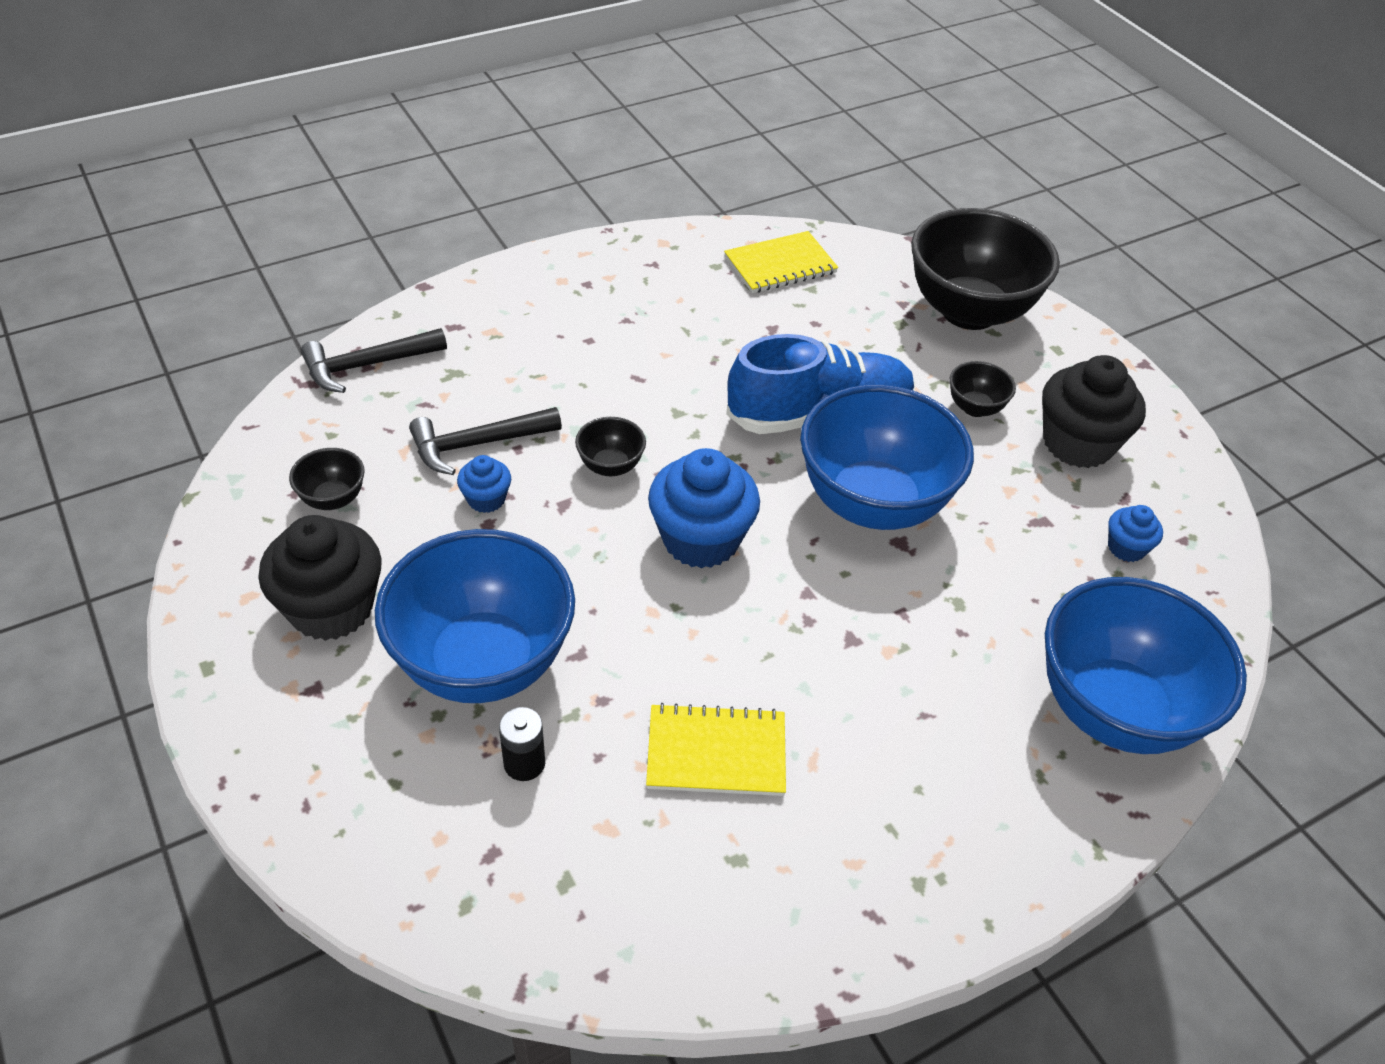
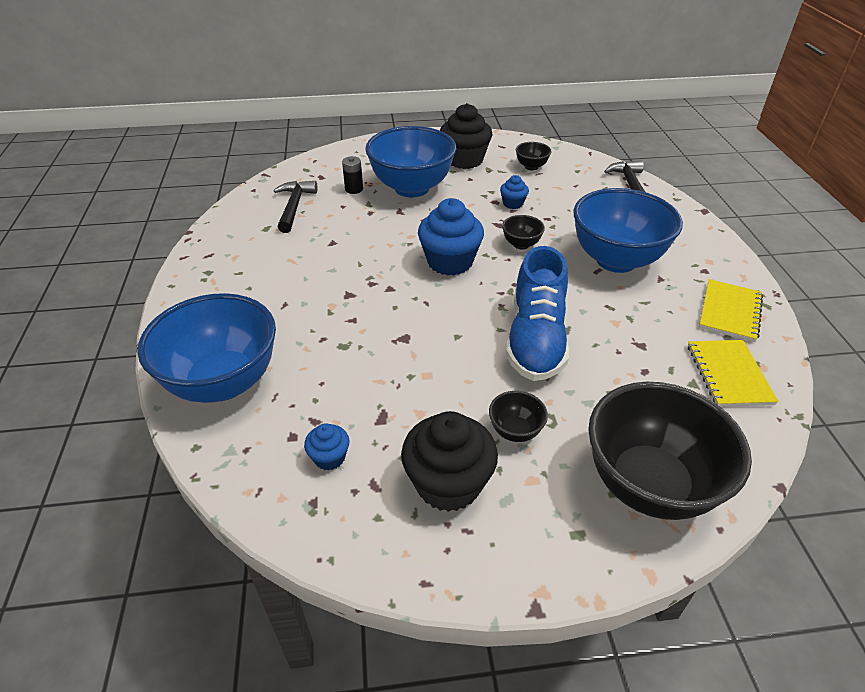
camera: 115 degrees right, 5 degrees down
black hammer [409,407,562,475] -> black hammer moved to [274,181,318,233]
yellow notebook [646,703,786,796] -> yellow notebook moved to [699,279,763,342]
blue bowl [800,385,974,530] -> blue bowl moved to [573,188,683,273]

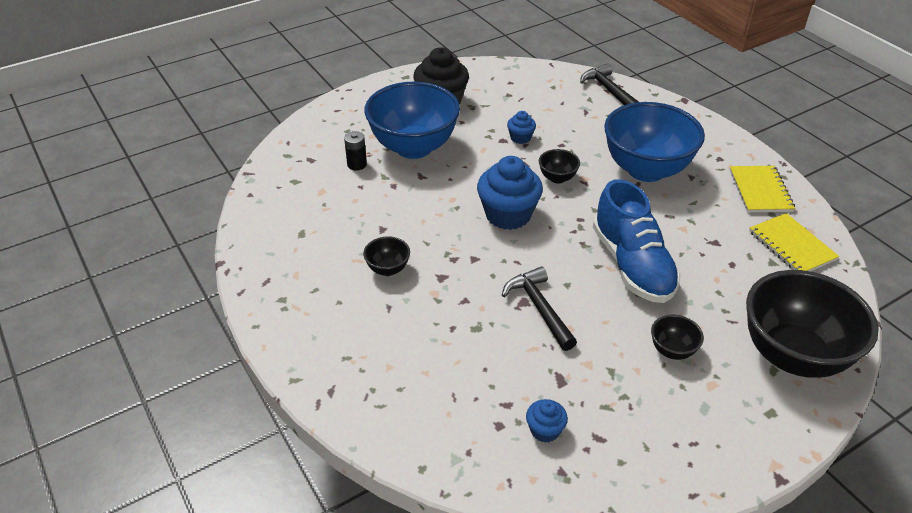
camera: 25 degrees left, 0 degrees up
blue bowl [137,293,276,403] -> none
black hammer [274,181,318,233] -> black hammer moved to [502,266,577,351]
black cupcake [401,411,498,512] -> none
black bowl [516,142,551,170] -> black bowl moved to [363,236,410,276]

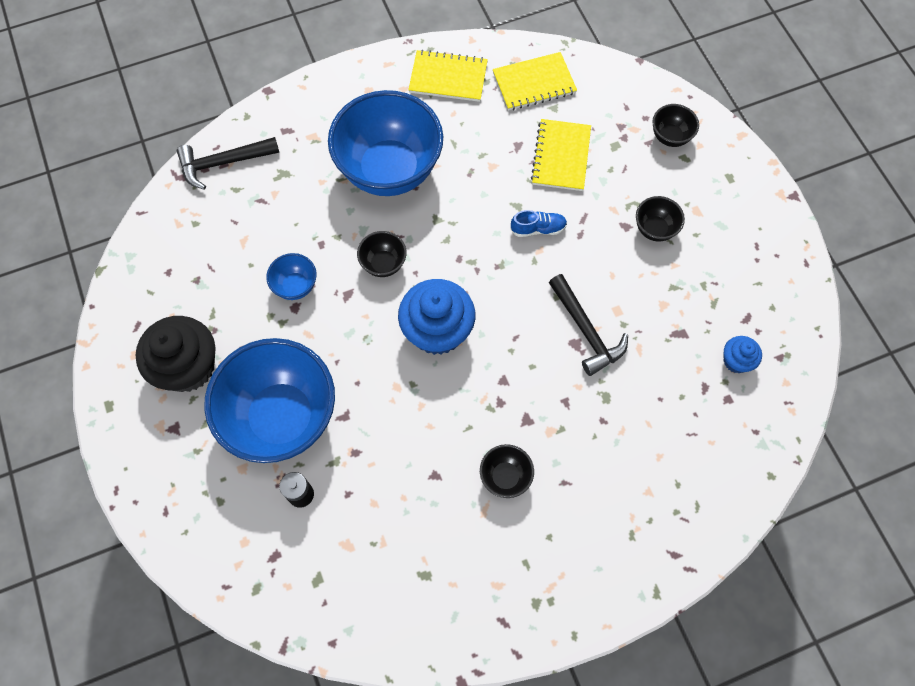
camera: 80 degrees left, 25 degrees up
black hammer [502,266,577,351] -> black hammer turned 105 degrees counterclockwise [549,274,628,376]
blue cupcake [507,111,536,144] -> blue bowl [266,253,317,300]
blue shoe [593,179,681,303] -> blue shoe [510,210,567,237], size x0.41
black bowl [746,270,879,378] -> black bowl [652,104,699,147], size x0.43
none -> yellow notebook [531,119,591,191]

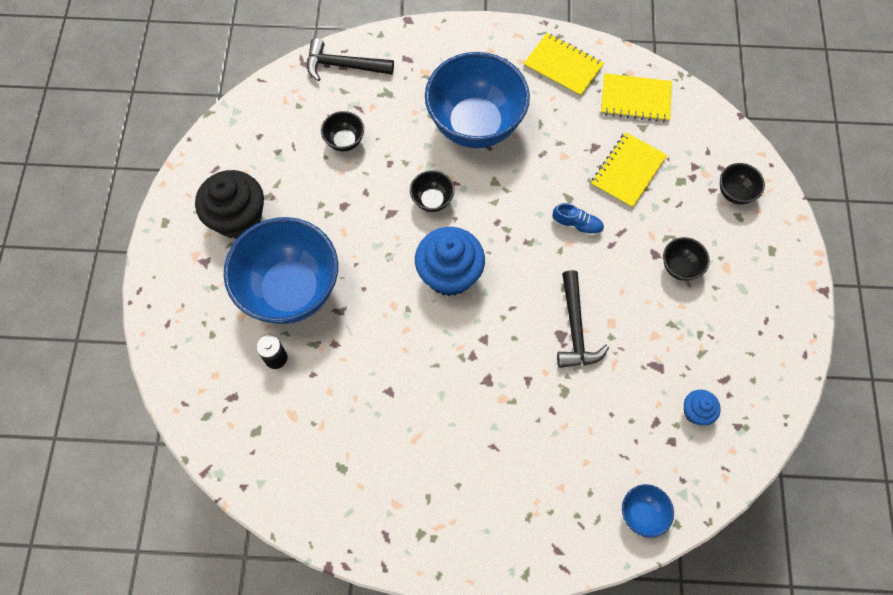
camera: 25 degrees right, 0 degrees up
blue bowl [266,253,317,300] -> blue bowl moved to [622,484,674,538]
black bowl [480,444,534,498] -> black bowl moved to [321,111,364,152]

